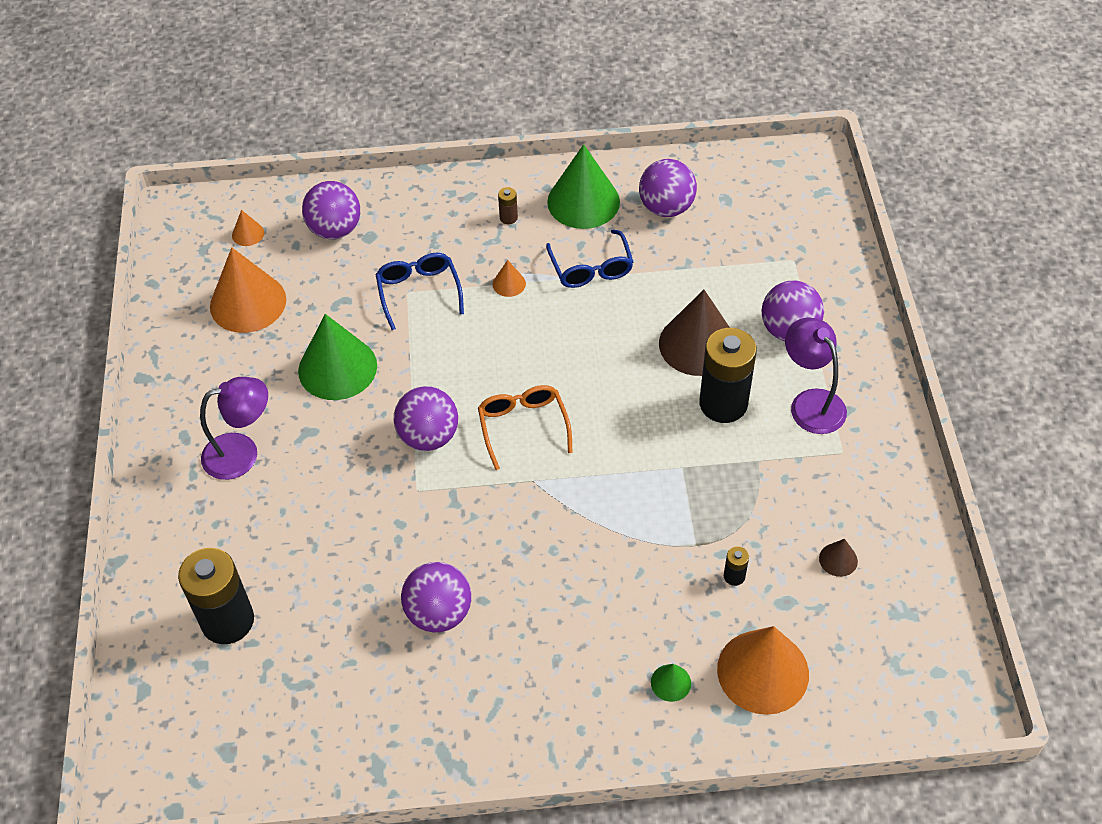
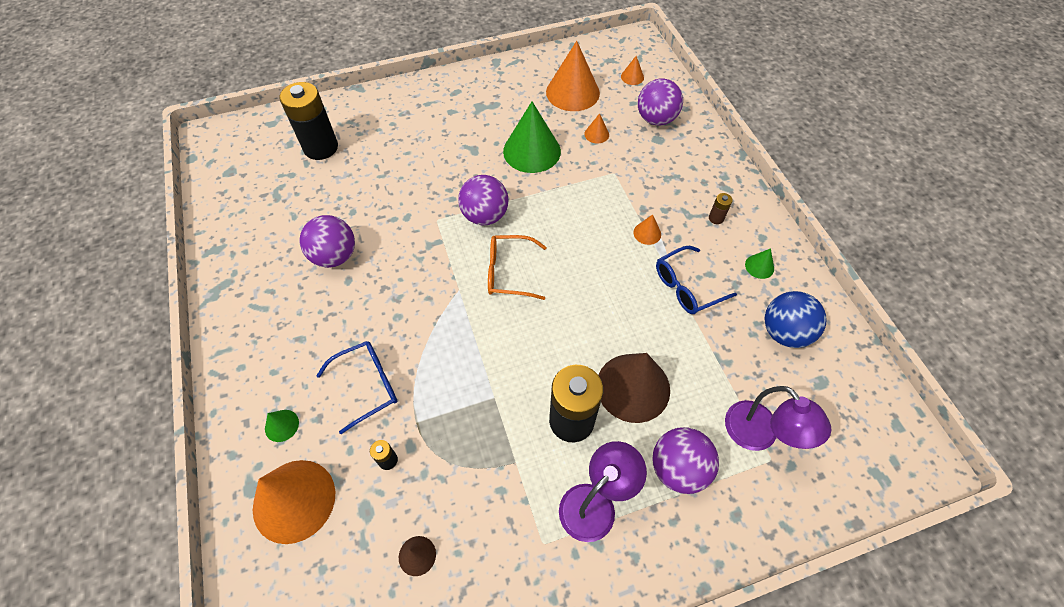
camera: 75 degrees right, 5 degrees up
purple lamp [200,377,268,480] -> purple lamp moved to [725,386,832,451]
blue glasses [376,253,464,330] -> blue glasses moved to [316,341,397,434]
orange glasses [478,385,573,470] -> orange glasses turned 150 degrees counterclockwise [488,235,547,300]
green cone [547,144,620,229] -> green cone [745,248,774,279], size x0.44
purple ball [639,159,697,217] -> blue ball [764,291,826,348]
none -> orange cone [584,113,609,144]

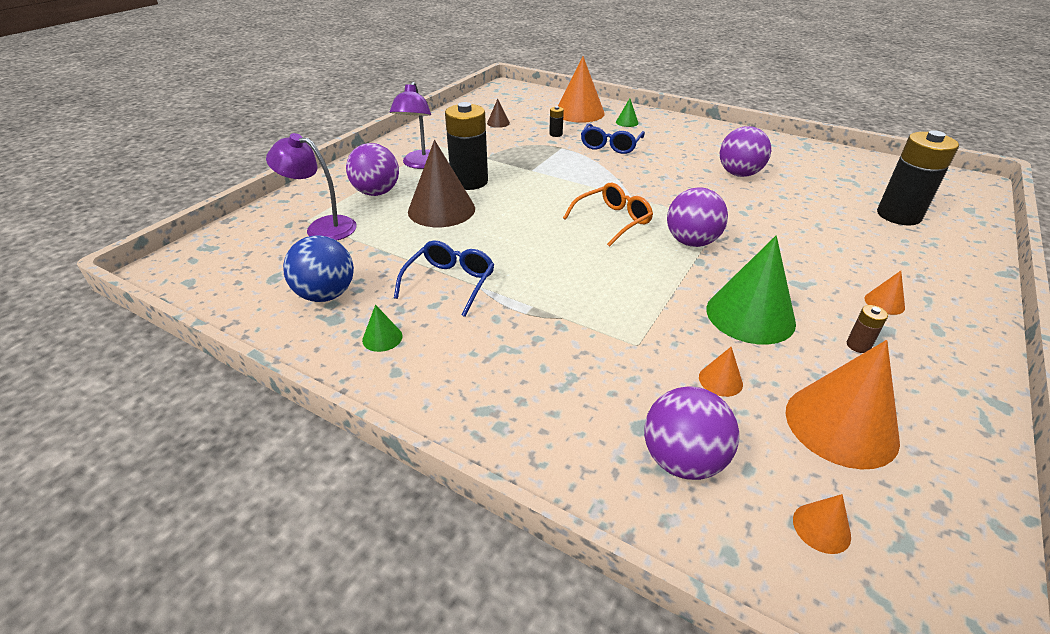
camera: 140 degrees right, 20 degrees down
orange cone [633,214,661,245] -> orange cone moved to [864,271,905,315]
brown battery [709,193,733,224] -> brown battery moved to [847,305,888,353]

